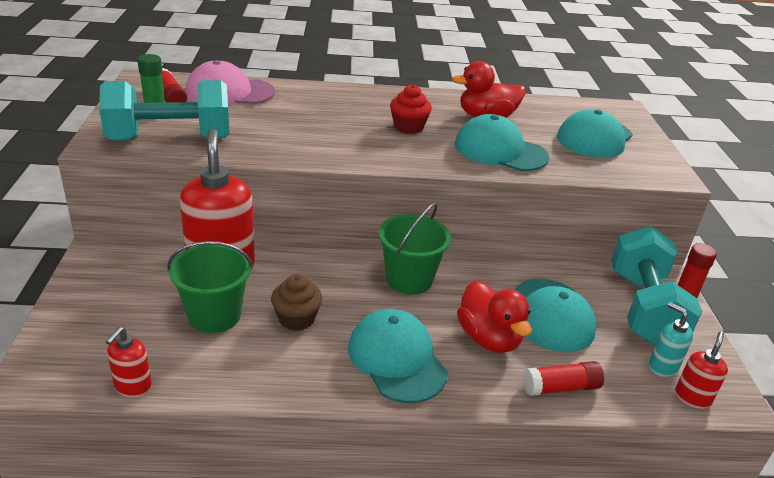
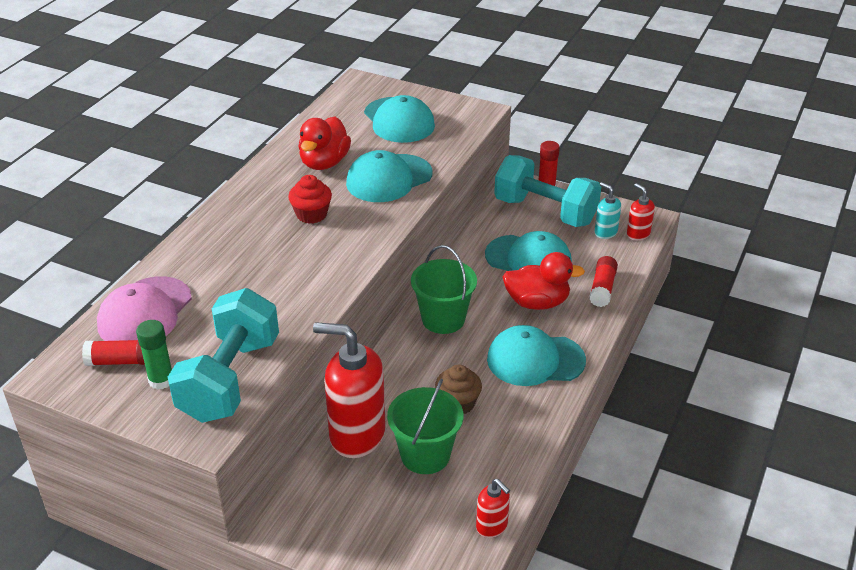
camera: 60 degrees left, 5 degrees up
turquoise soap dispenser [649,302,693,377] -> turquoise soap dispenser turned 60 degrees clockwise [594,182,621,239]

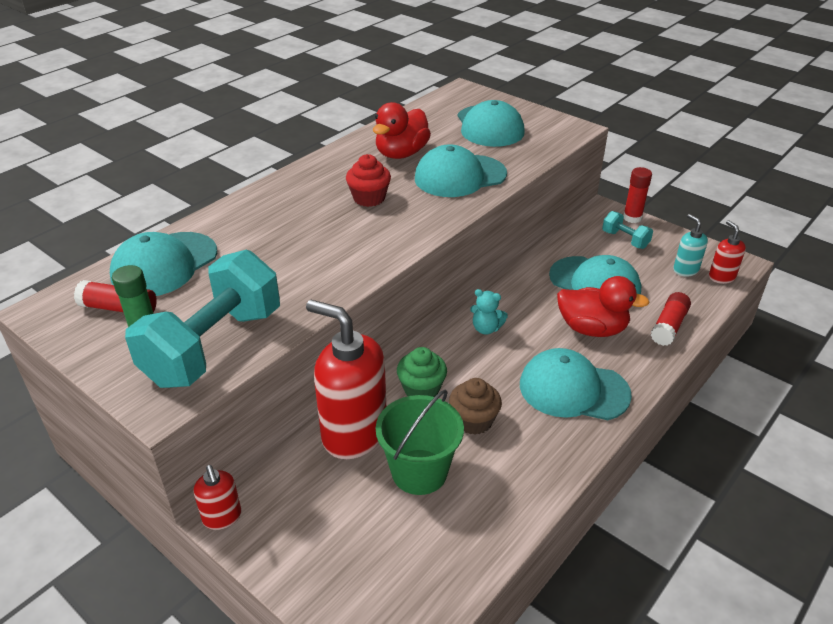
camera: 15 degrees right, 0 degrees up
pink cap [97,276,192,341] -> turquoise cap [110,232,217,296]
green bucket [411,245,477,334] -> turquoise teddy bear [470,289,508,335]
red soap dispenser [476,479,510,538] -> red soap dispenser moved to [194,465,241,530]
turquoise dumbbell [494,155,601,227] -> turquoise dumbbell [602,211,653,249], size x0.45
none -> green cupcake [397,347,447,397]

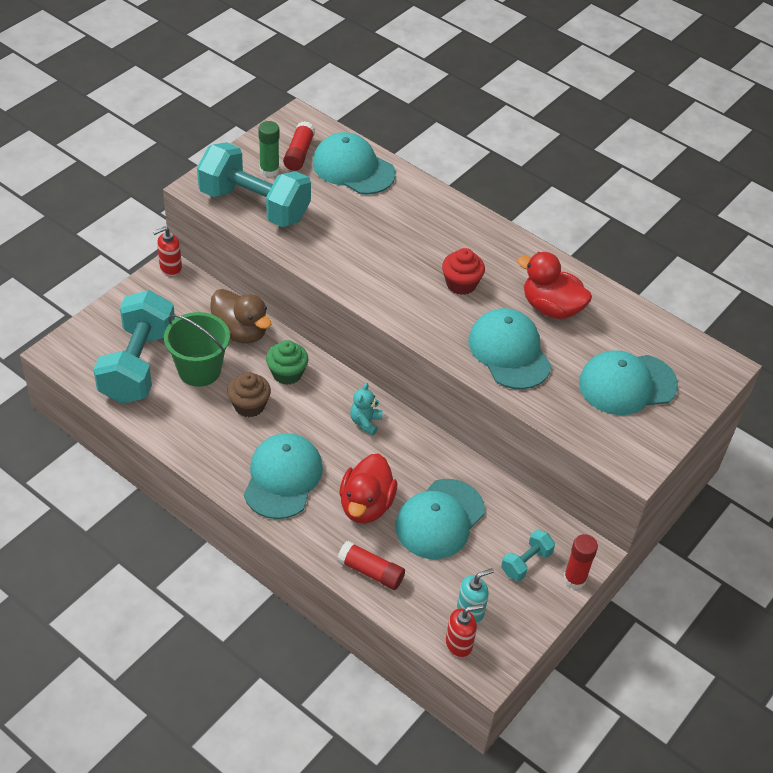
camera: 85 degrees right, 10 degrees up
red soap dispenser [306,300,386,459] -> brown duck [210,289,271,344]
none -> turquoise dumbbell [93,290,175,404]

